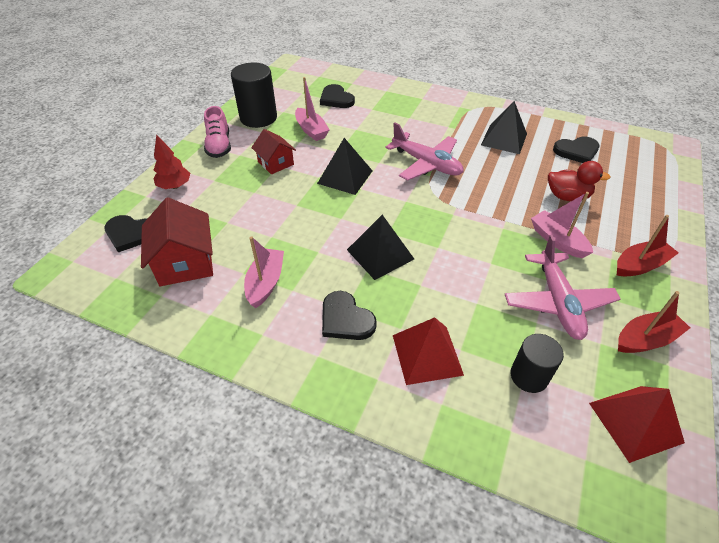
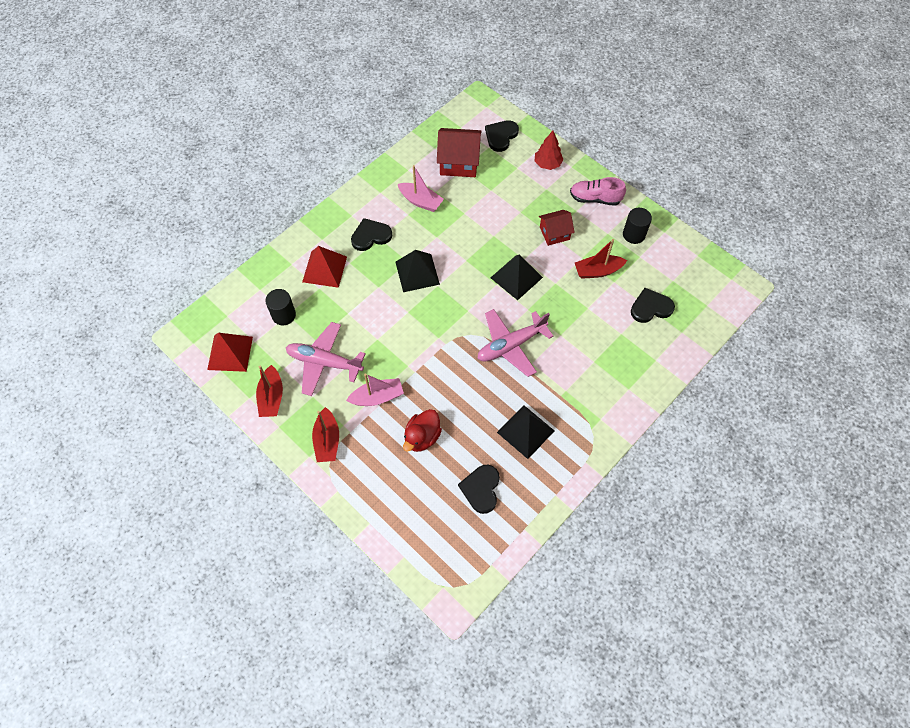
camera: 110 degrees right, 15 degrees up
black cylinder [231,63,277,128] -> black cylinder [623,208,652,244], size x0.62
pink boat [295,77,330,141] -> red boat [575,239,627,279]

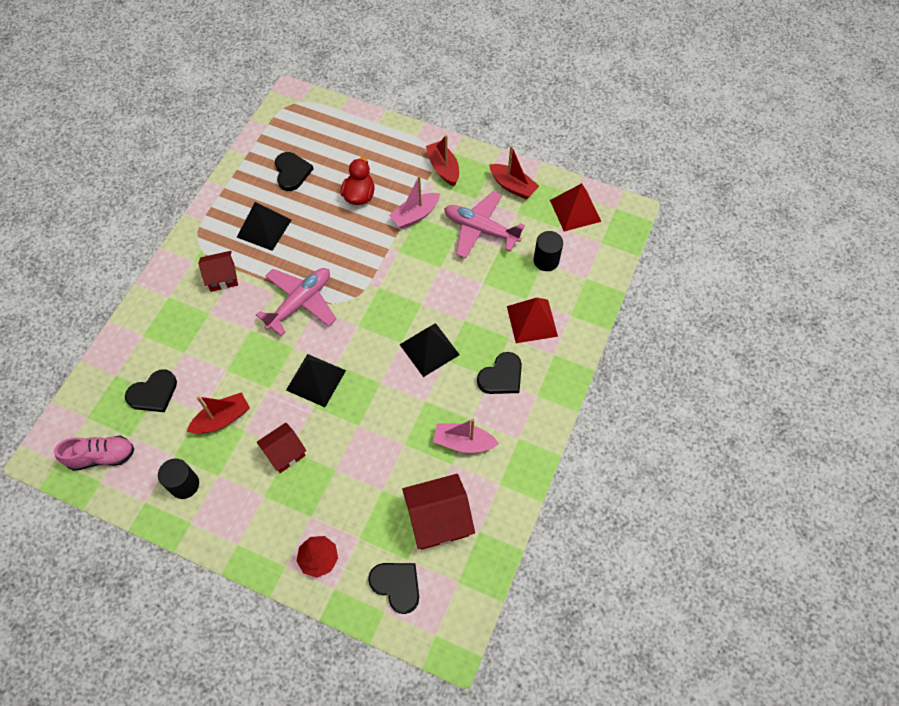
camera: 160 degrees right, 0 degrees up
red boat [256,365,283,417] -> red boat turned 150 degrees clockwise [489,146,539,199]
pink plane [286,322,366,396] -> pink plane turned 150 degrees counterclockwise [444,191,525,259]
black heart [485,120,519,152] -> black heart turned 60 degrees counterclockwise [368,563,419,614]
pink shoe [570,177,626,206] -> pink shoe moved to [54,436,134,471]
none -> red house [198,251,238,292]

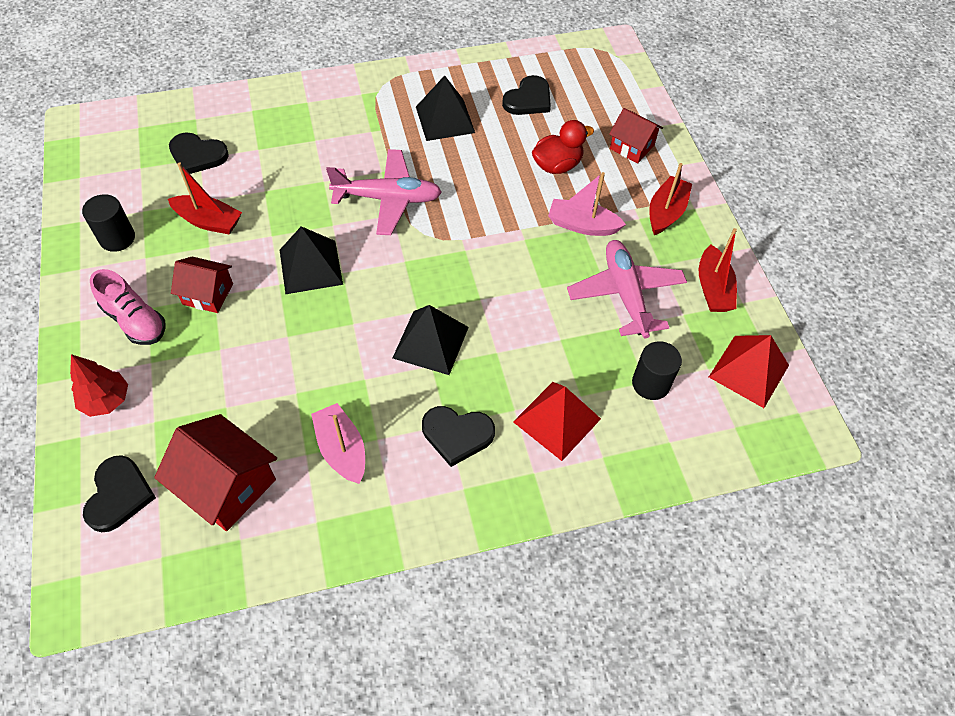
camera: 50 degrees right, 5 degrees down
pink shoe [54,436,134,471] -> pink shoe moved to [90,269,166,345]
red house [198,251,238,292] -> red house moved to [609,108,663,164]

